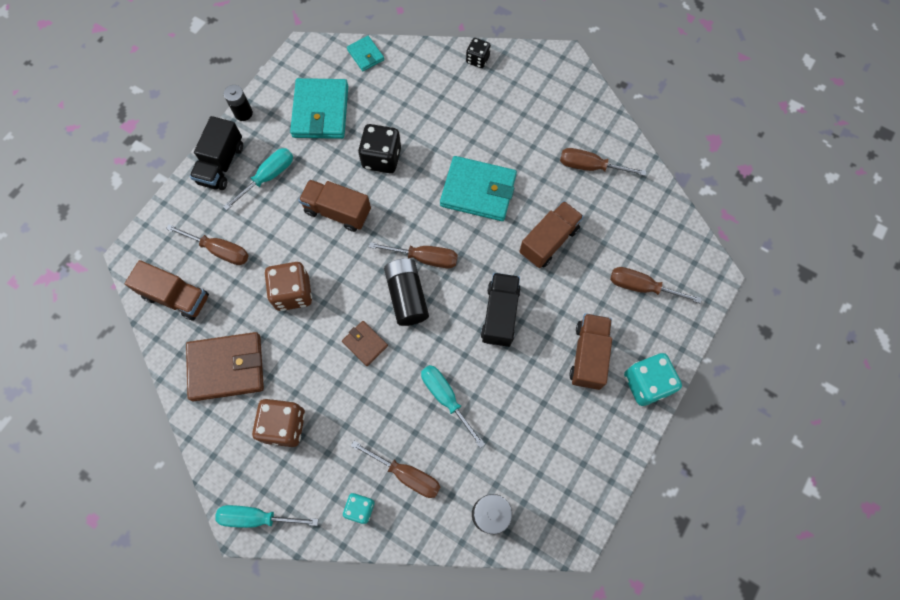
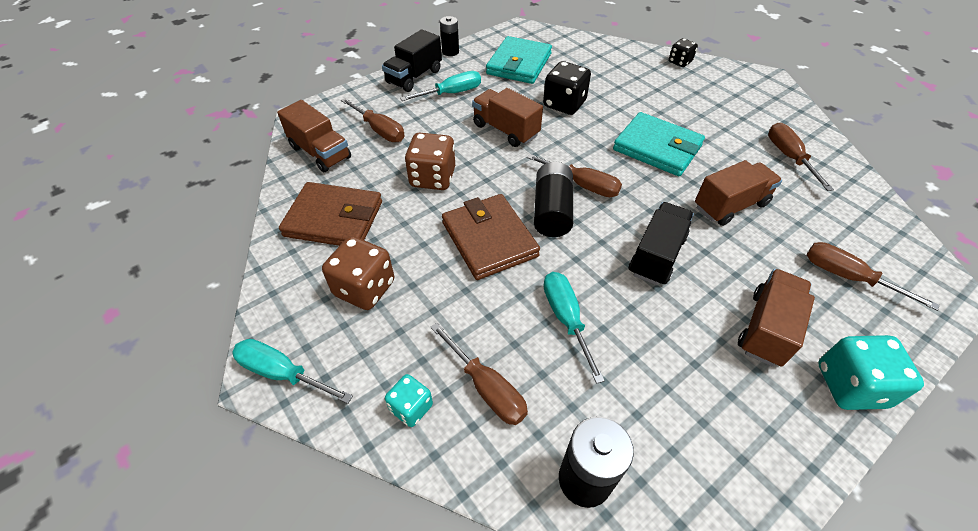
camera: 20 degrees right, 20 degrees down
brown wallet [342,321,388,366] -> brown wallet [442,194,540,280], size x1.95
turquoise wallet [347,36,384,71] -> none
brown screwdriver [560,148,646,176] -> brown screwdriver turned 45 degrees clockwise [768,123,834,191]

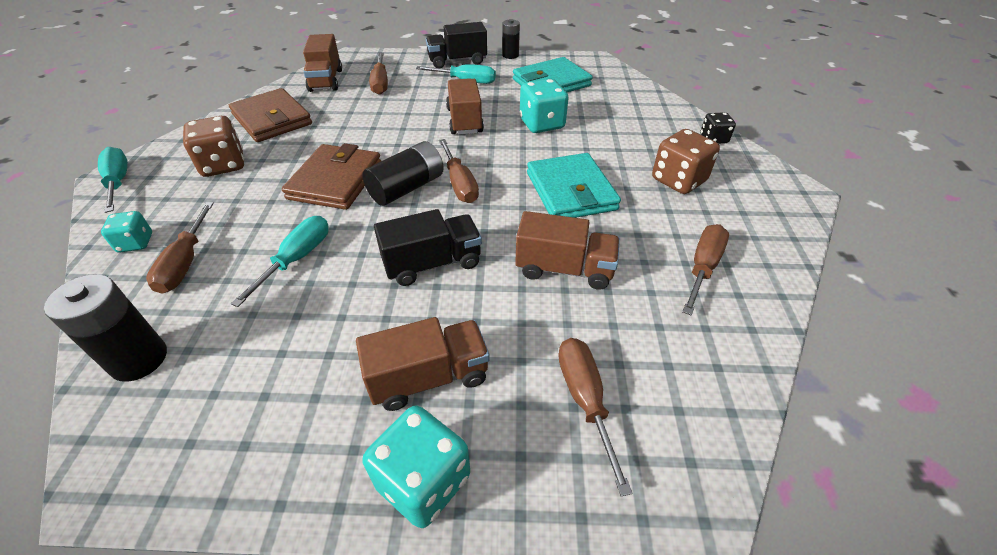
camera: 40 degrees right, 5 degrees down
brown dice [405,133,455,190] -> brown dice moved to [652,129,720,194]
black dice [543,61,591,115] -> turquoise dice [520,79,569,133]

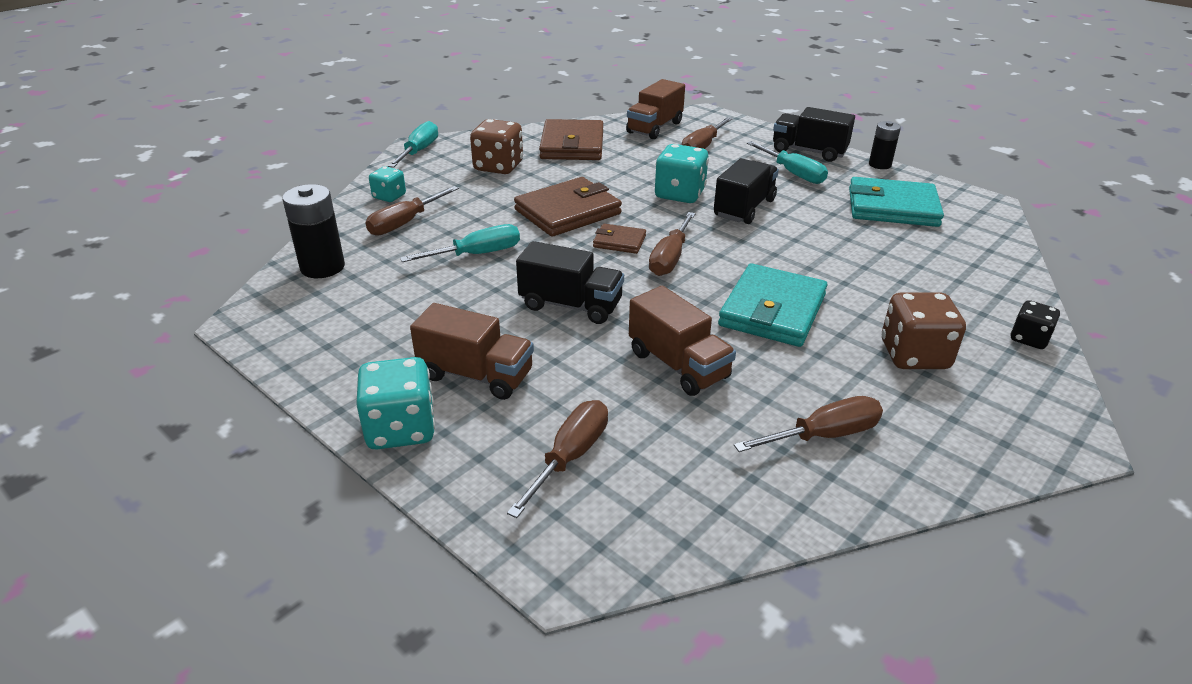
camera: 40 degrees right, 10 degrees down
black battery [362,141,444,206] -> brown wallet [593,224,646,254]
brown truck [446,78,484,135] -> black truck [714,158,779,224]
turquoise dice [520,79,569,133] -> turquoise dice moved to [655,144,709,203]

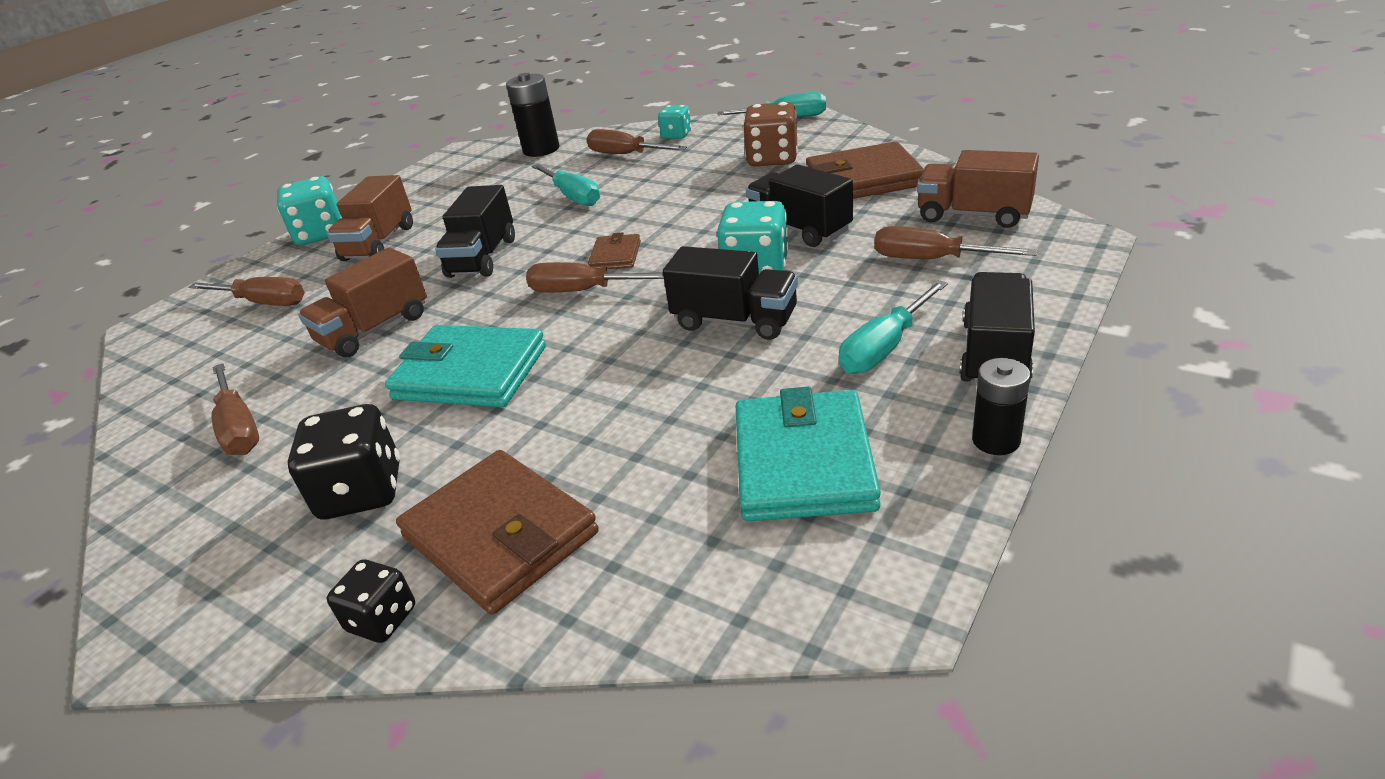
camera: 85 degrees right, 0 degrees up
brown wallet [514,177,622,237] -> brown wallet moved to [396,450,599,615]
brown dice [882,292,966,369] -> black dice [287,404,400,519]
none -> black truck [746,164,853,247]

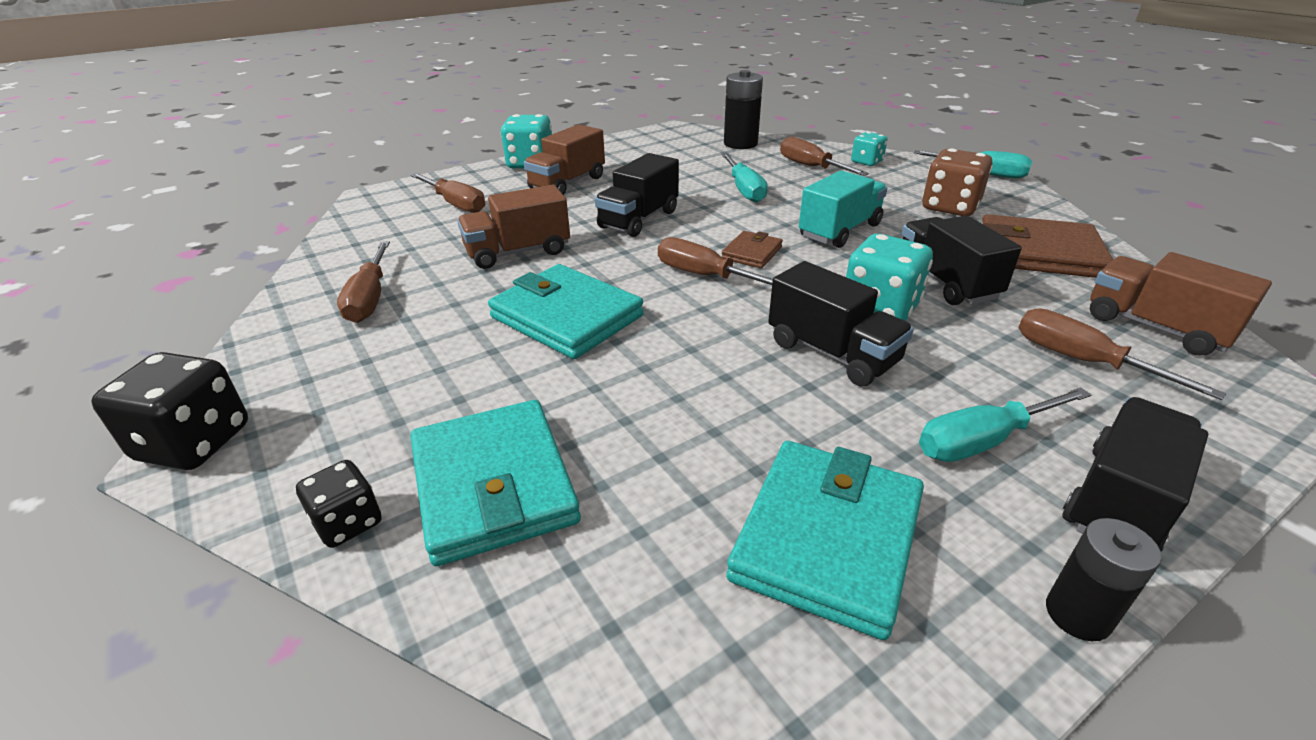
camera: 20 degrees right, 0 degrees up
black dice [287,404,400,519] -> black dice moved to [91,352,248,470]
brown wallet [396,450,599,615] -> turquoise wallet [411,400,581,566]
none -> turquoise truck [799,171,887,248]

